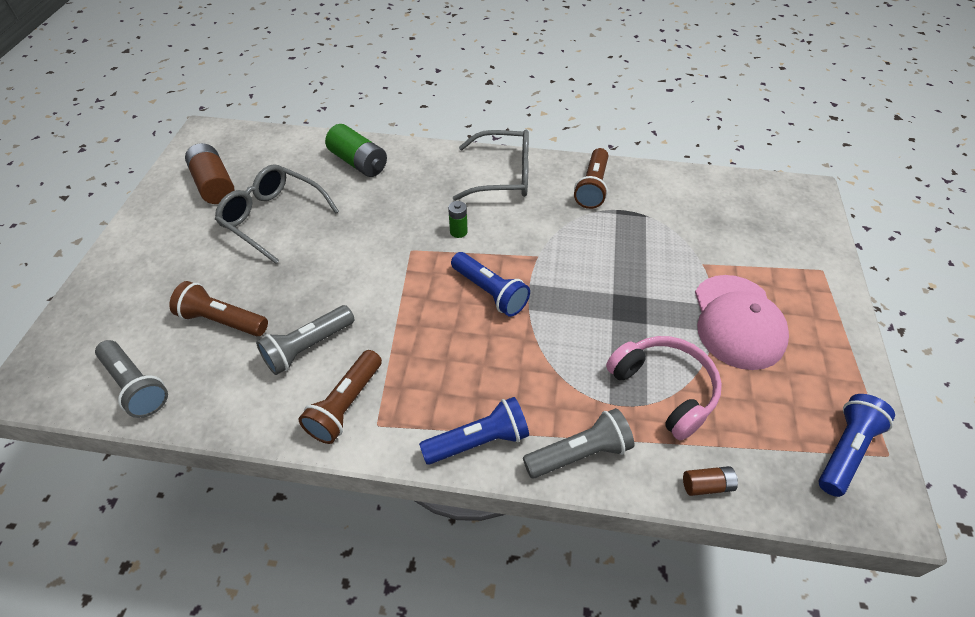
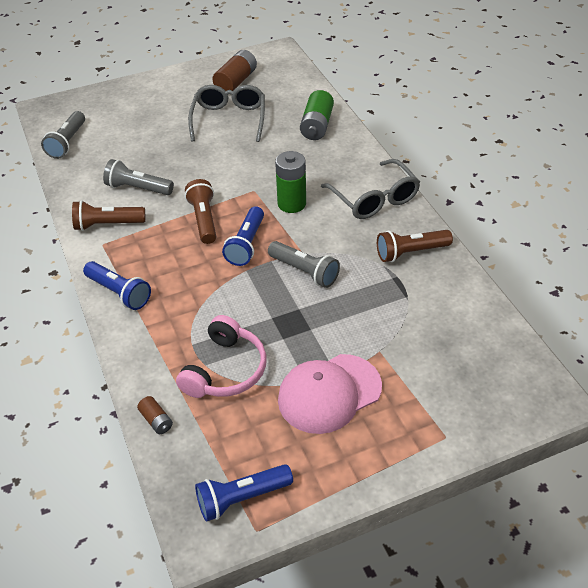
camera: 60 degrees right, 5 degrees down
brown flashlight [169,281,268,336] -> brown flashlight moved to [185,179,216,244]
green battery [448,201,468,238] -> green battery [275,151,306,213], size x1.91
grey flashlight [523,408,634,479] -> grey flashlight moved to [268,241,340,288]
blue flashlight [819,394,895,497] -> blue flashlight turned 150 degrees clockwise [195,464,293,522]

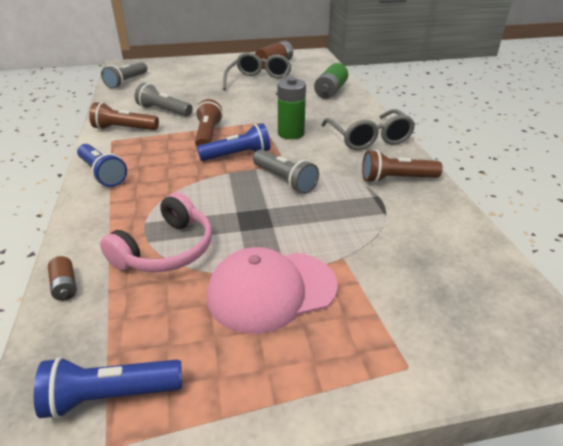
camera: 10 degrees right, 10 degrees down
blue flashlight [222,206,264,266] -> blue flashlight turned 135 degrees counterclockwise [197,123,270,161]

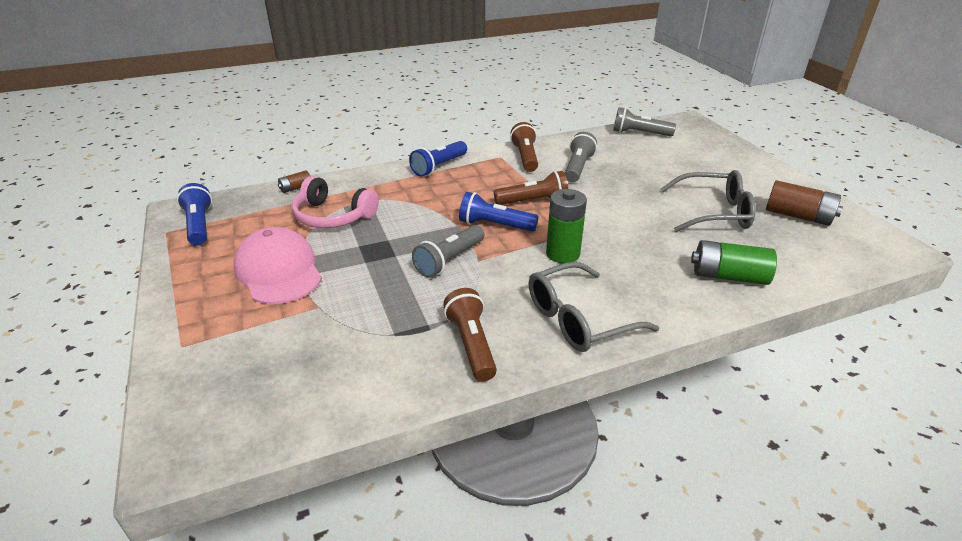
camera: 80 degrees right, 0 degrees up
blue flashlight [197,123,270,161] -> blue flashlight turned 135 degrees clockwise [459,192,539,232]

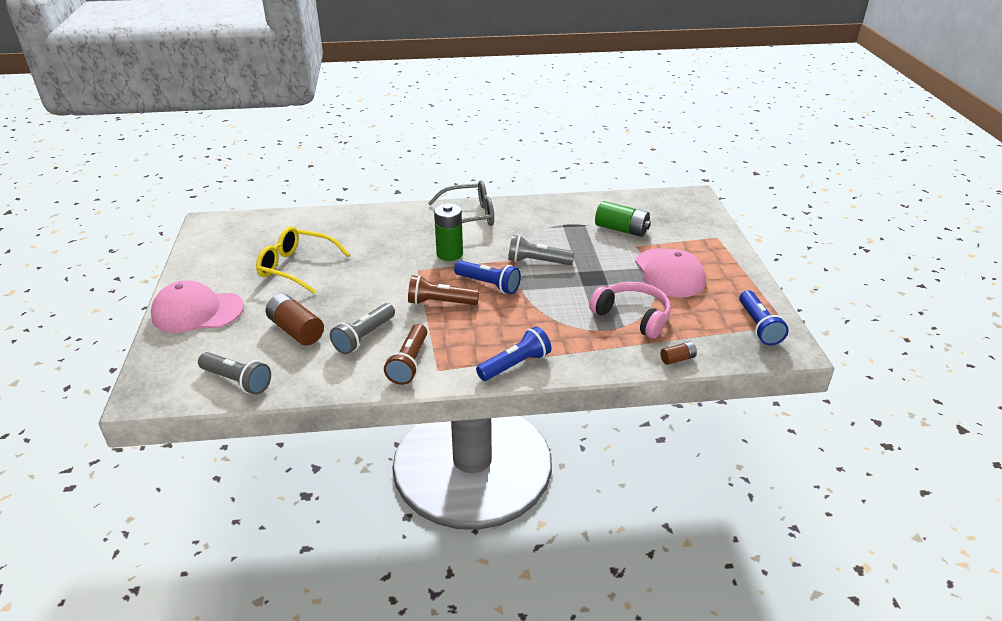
camera: 165 degrees left, 0 degrees up
grey flashlight [412,225,484,278] -> grey flashlight turned 135 degrees counterclockwise [508,235,575,265]
brown flashlight [443,288,497,381] -> none
grey glasses [661,170,756,232] -> yellow glasses [256,226,350,294]
green battery [691,240,777,285] -> green battery moved to [595,201,651,237]
brown battery [766,181,843,226] -> brown battery moved to [265,294,324,345]
none -> pink cap [151,280,244,333]

